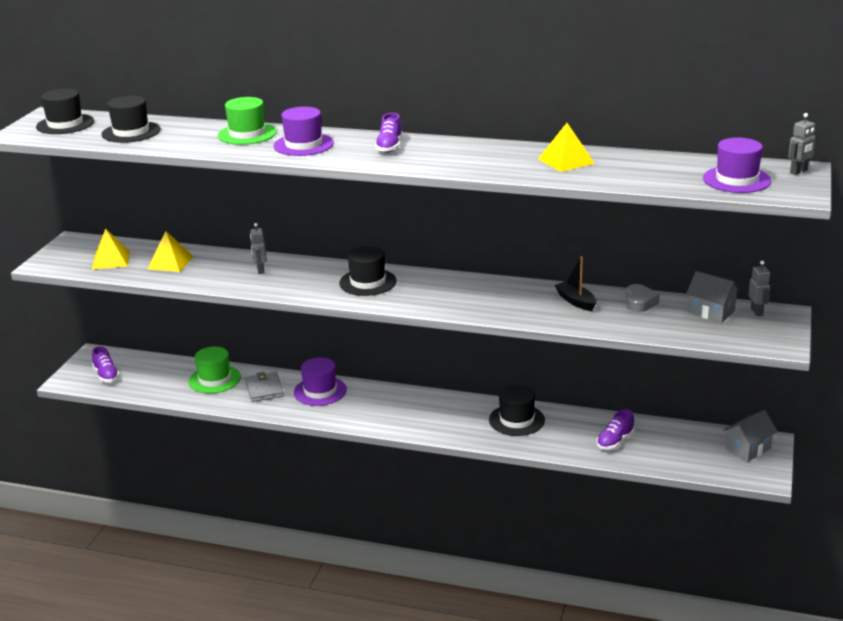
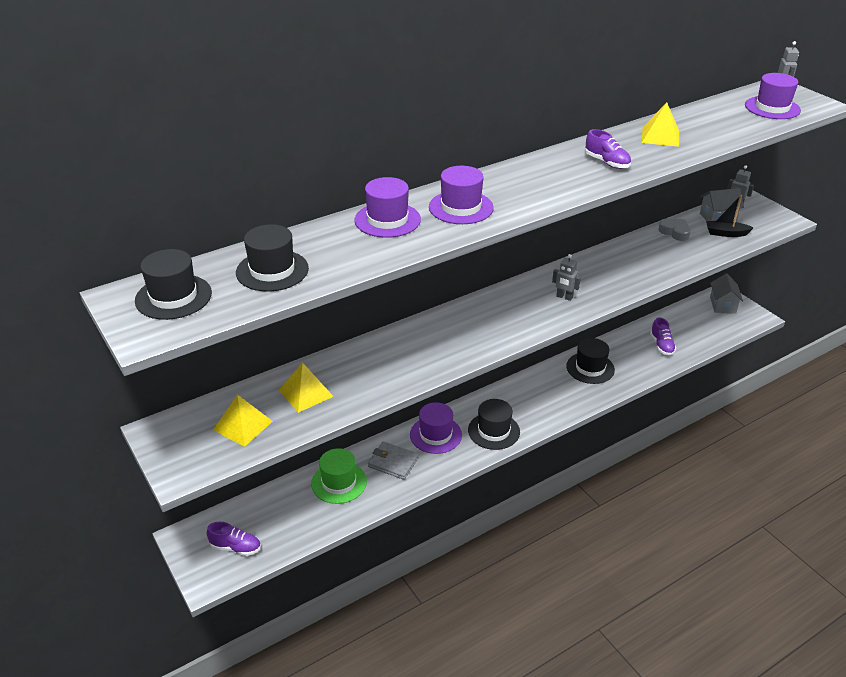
camera: 50 degrees left, 10 degrees up
green hat [218,97,277,145] -> purple hat [355,177,421,238]
grey robot [250,223,267,274] -> grey robot moved to [552,254,581,301]
black hat [339,246,397,296] -> black hat moved to [468,399,520,450]
purple shoe [375,113,403,153] -> purple shoe moved to [585,129,631,169]
black boat [555,256,596,311] -> black boat moved to [706,195,753,237]

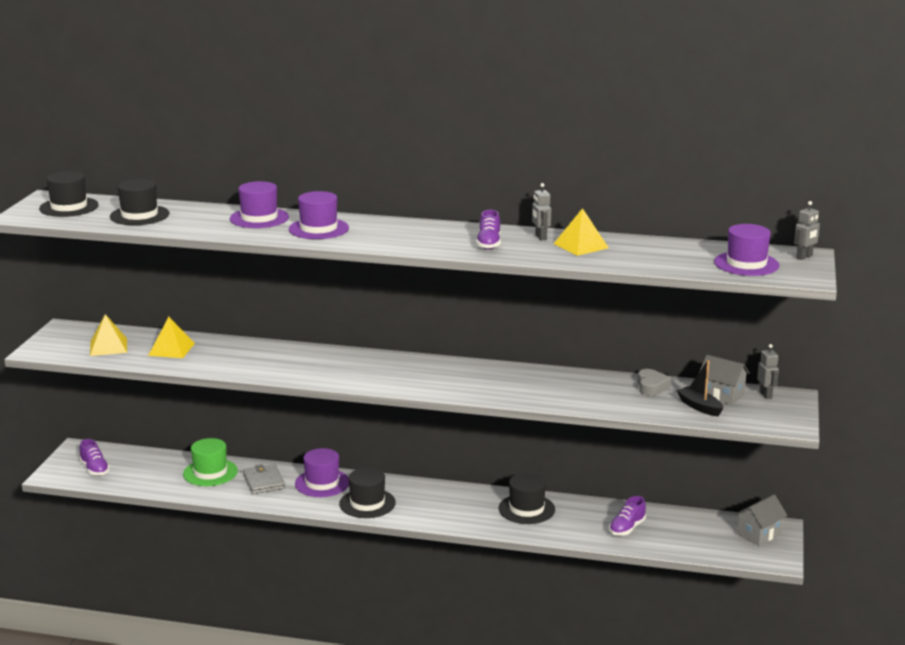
camera: 45 degrees right, 15 degrees down
grey robot [552,254,581,301] -> grey robot moved to [532,183,551,240]

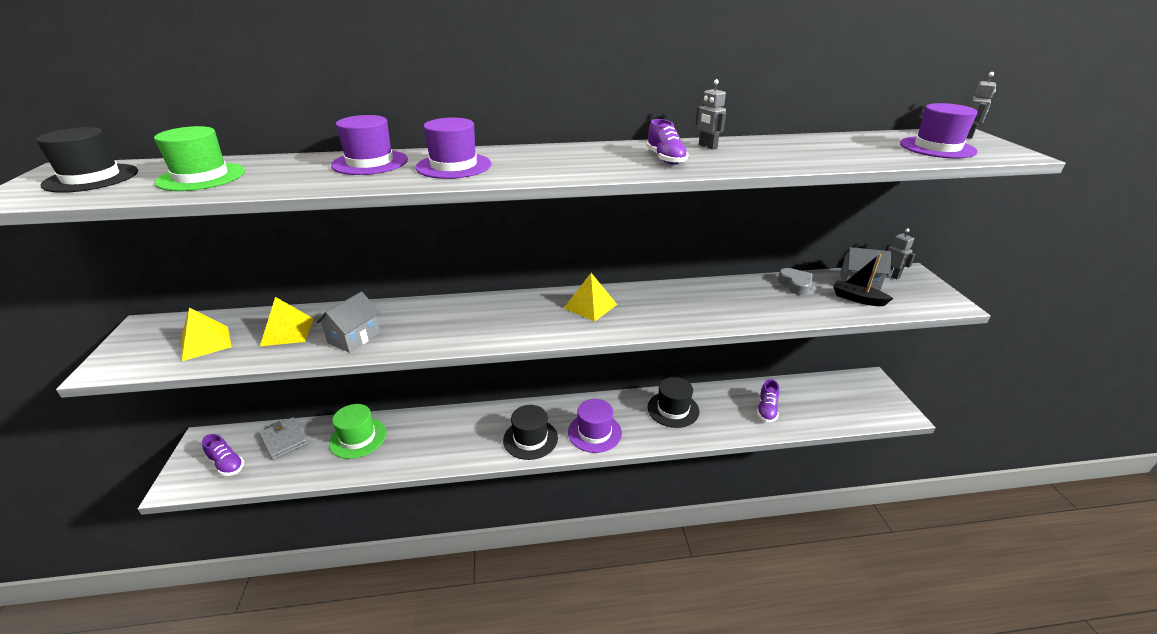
camera: 20 degrees left, 10 degrees up
black hat [110,179,169,225] -> green hat [154,126,245,191]
grey wallet [243,464,285,494] -> grey wallet moved to [259,417,308,460]
purple hat [295,448,349,497] -> purple hat moved to [568,399,622,453]
yellow pyramid [554,208,609,256] -> yellow pyramid moved to [564,273,617,321]
grey house [735,494,788,546] -> grey house moved to [316,291,380,353]

